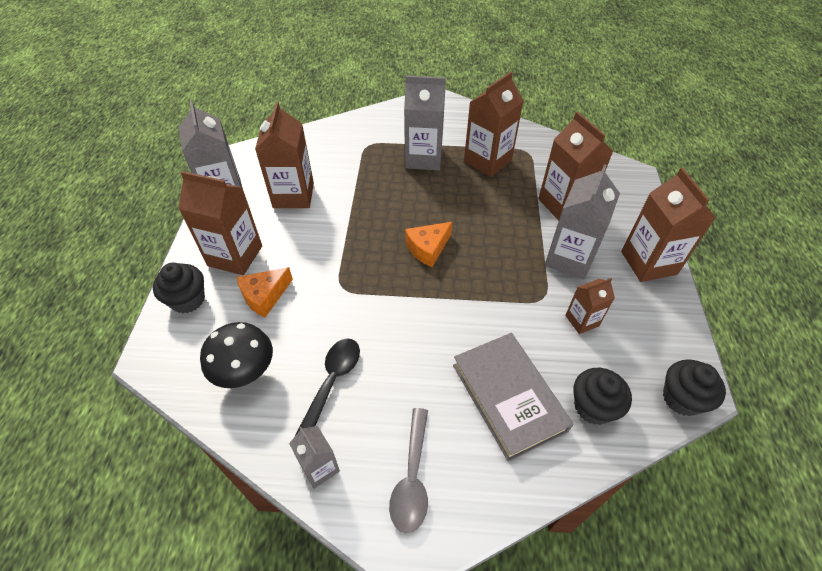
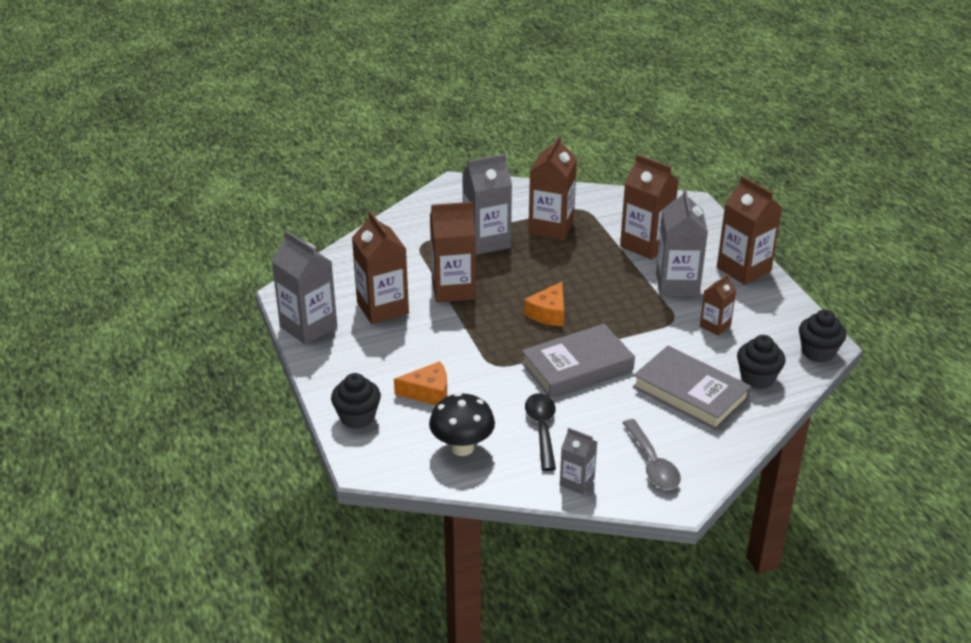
camera: 25 degrees left, 15 degrees down
brown carton [178,171,262,275] -> brown carton moved to [430,202,476,303]
orange cheese [237,267,293,318] -> orange cheese turned 120 degrees counterclockwise [394,361,447,405]
none -> grey book [521,324,635,397]

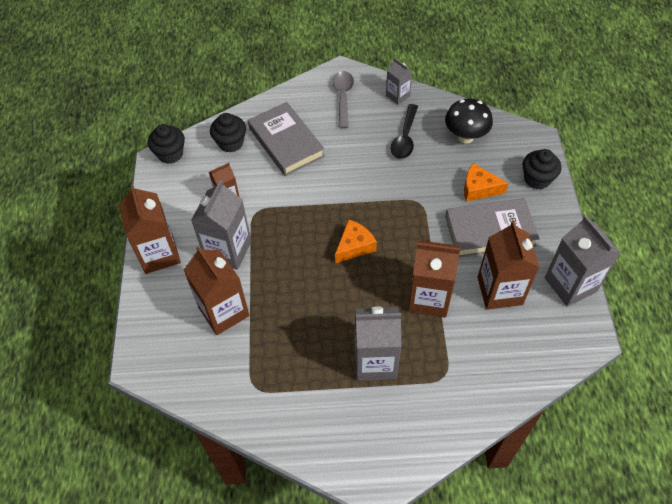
camera: 160 degrees left, 20 degrees up
grey book [521,324,635,397] -> grey book moved to [445,198,540,257]
brown carton [528,135,577,240] -> none

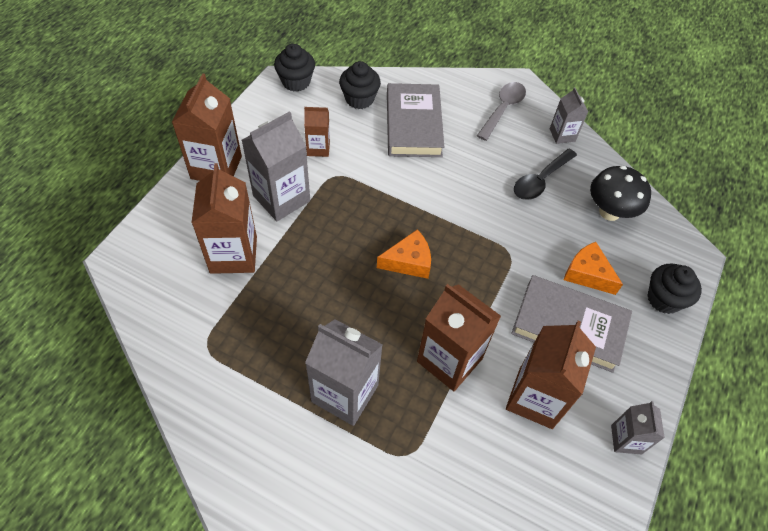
camera: 25 degrees right, 0 degrees up
grey carton [545,216,621,307] -> grey carton [611,401,665,454], size x0.55

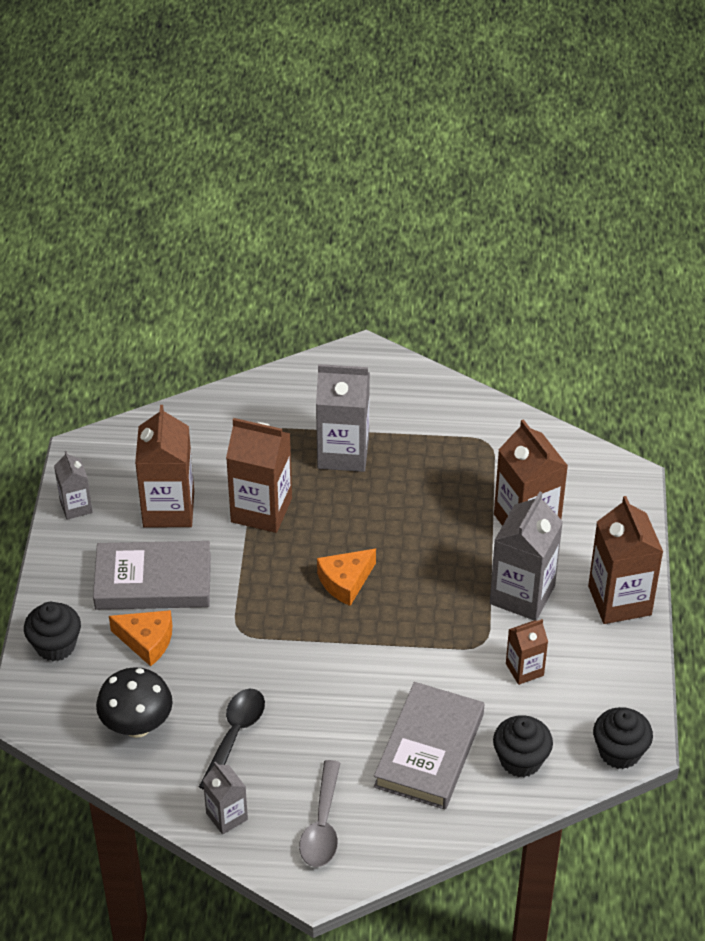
camera: 160 degrees right, 10 degrees down
grey book [387,83,444,157] -> grey book turned 45 degrees clockwise [374,682,484,810]

